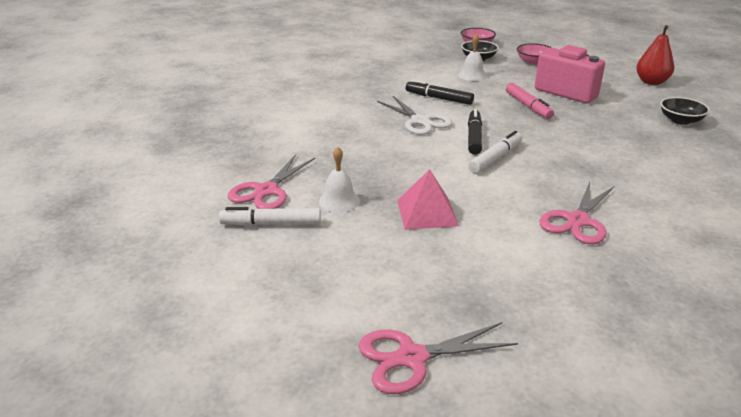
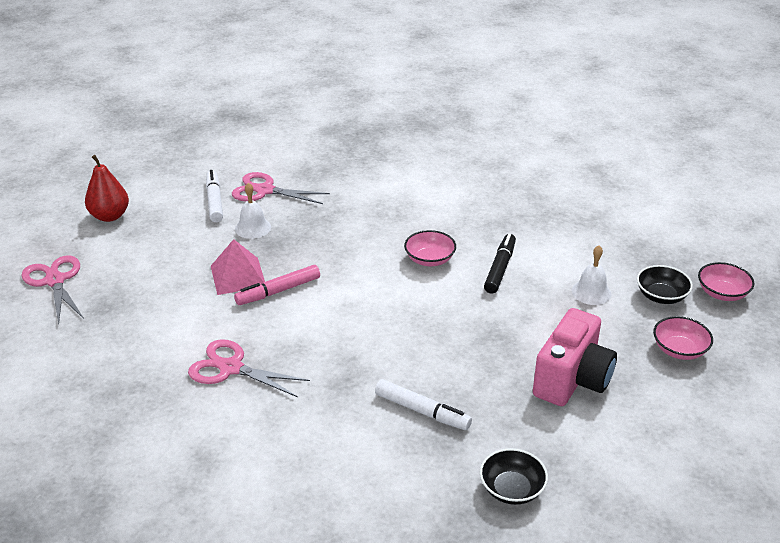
camera: 80 degrees right, 5 degrees up
white scissors [377,96,453,135] -> pink bowl [404,230,456,266]
black marker [468,109,482,155] -> none
white marker [468,131,522,173] -> white marker moved to [375,379,472,430]
pink marker [506,83,554,119] -> pink marker moved to [234,265,320,305]
red pear [636,25,674,85] -> red pear moved to [85,155,129,222]

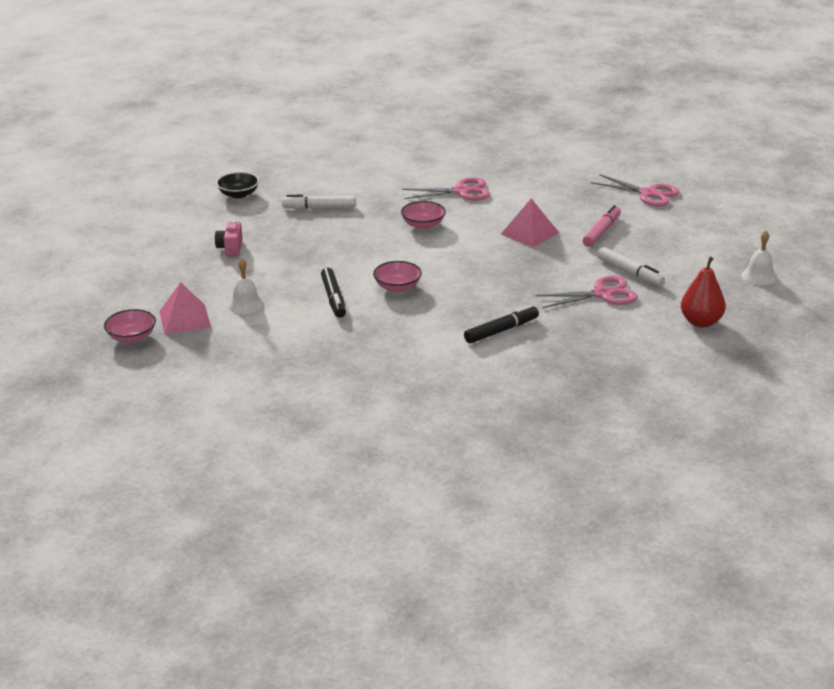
camera: 150 degrees right, 5 degrees down
red pear [85,155,129,222] -> red pear moved to [681,257,726,327]
pink marker [234,265,320,305] -> pink marker moved to [583,205,621,247]
white bell [235,183,271,239] -> white bell moved to [741,231,777,286]
pink camera [533,308,617,406] -> pink camera [215,220,243,256], size x0.51
black bowl [637,265,693,304] -> pink pyramid [159,282,211,335]
pink bowl [653,316,713,360] -> pink bowl moved to [401,201,446,229]
none -> black marker [464,305,539,343]

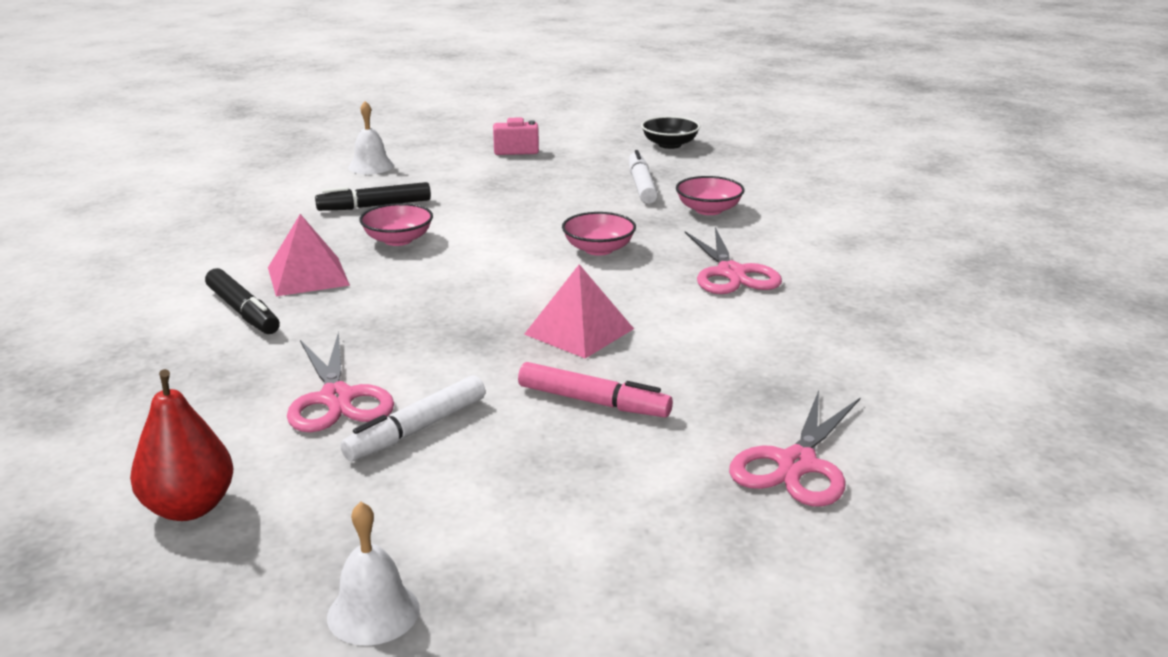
camera: 85 degrees right, 5 degrees down
pink bowl [104,309,156,343] -> pink bowl moved to [676,176,745,215]
pink pyramid [159,282,211,335] -> pink pyramid moved to [268,214,350,296]

